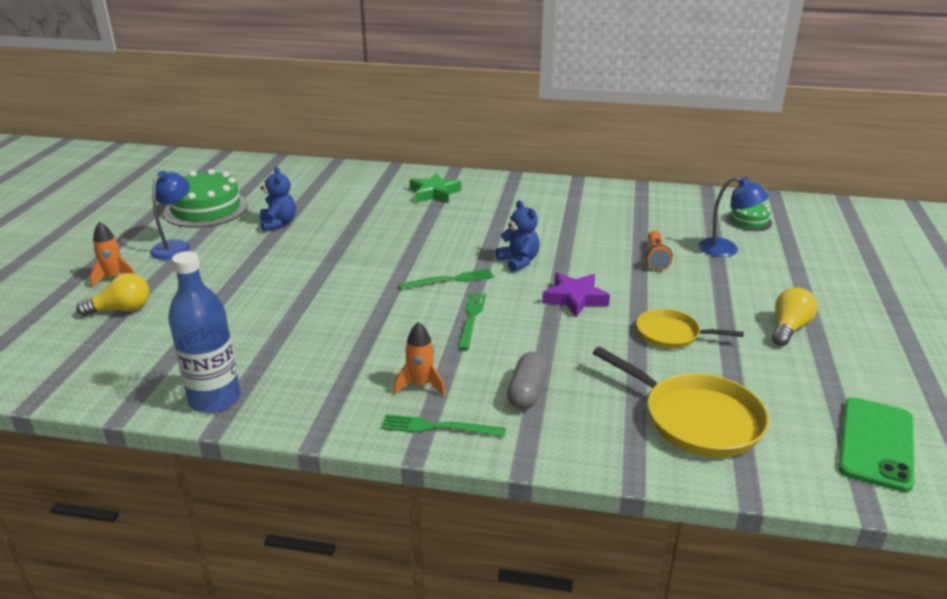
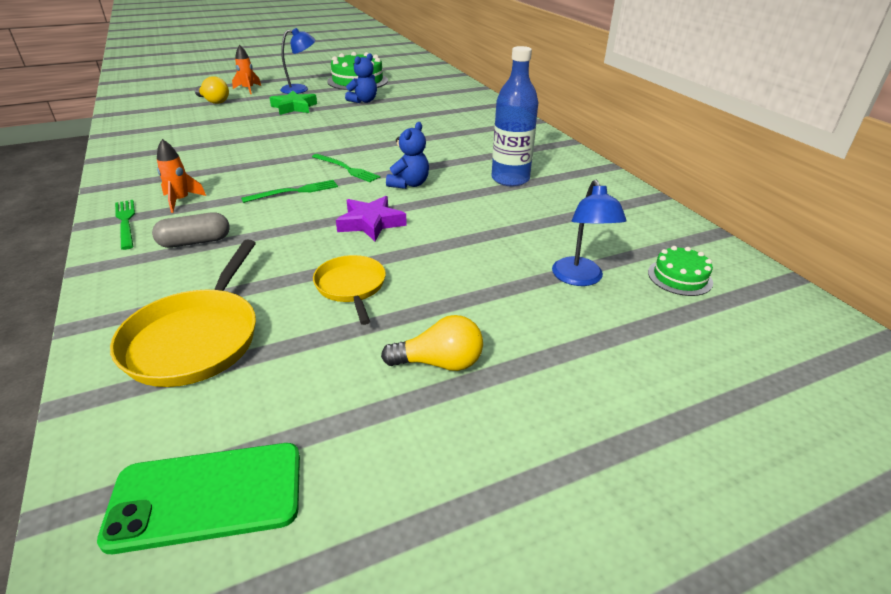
camera: 55 degrees right, 5 degrees up
blue bottle [168,251,241,413] -> blue bottle moved to [491,46,538,187]
green star [409,173,461,203] -> green star moved to [270,91,317,115]
orange flashlight [646,230,673,271] -> none

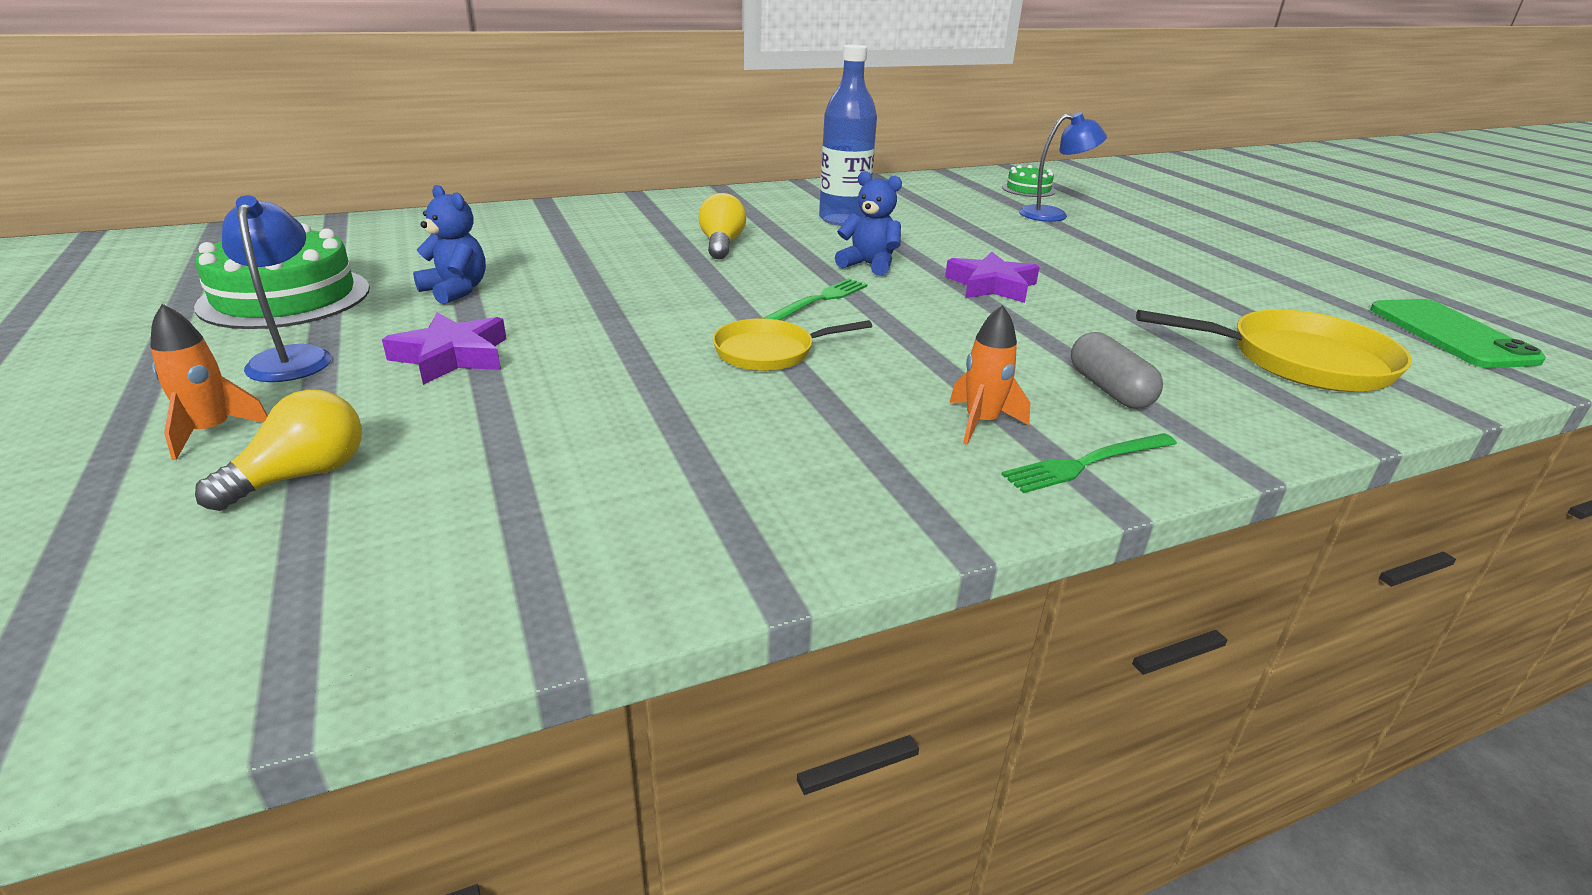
camera: 90 degrees left, 5 degrees down
green fork [241,180,338,203] -> none
green star [270,91,317,115] -> purple star [382,313,506,385]
yellow pan [313,255,386,325] -> yellow pan moved to [713,318,872,371]
yellow light bulb [381,315,483,371] -> yellow light bulb moved to [698,193,746,259]

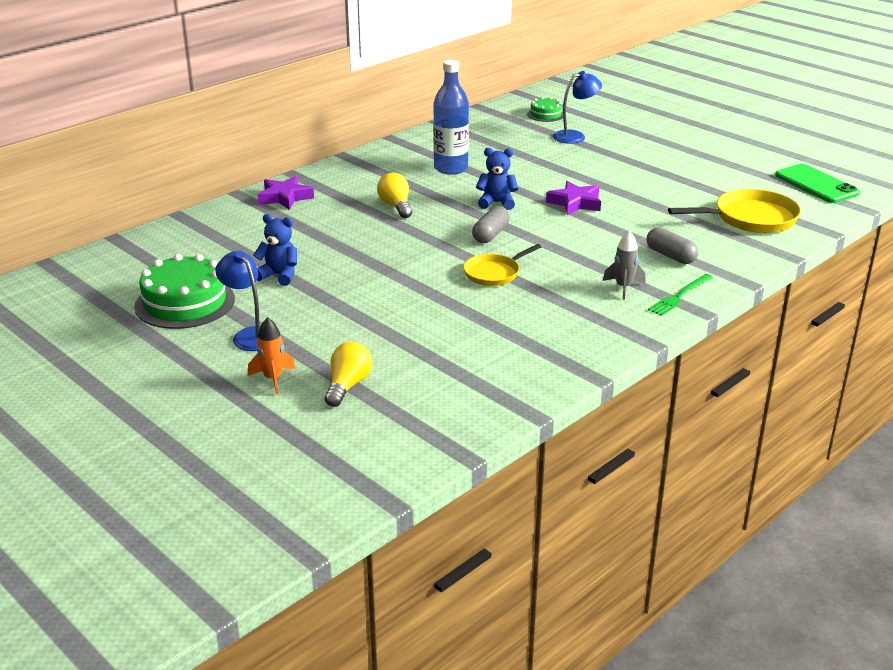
camera: 20 degrees left, 0 degrees up
purple star [382,313,506,385] -> purple star moved to [258,176,314,210]
green fork [763,278,867,320] -> grey capsule [472,206,510,243]
orange rocket [949,305,1031,445] -> grey rocket [603,231,646,300]

